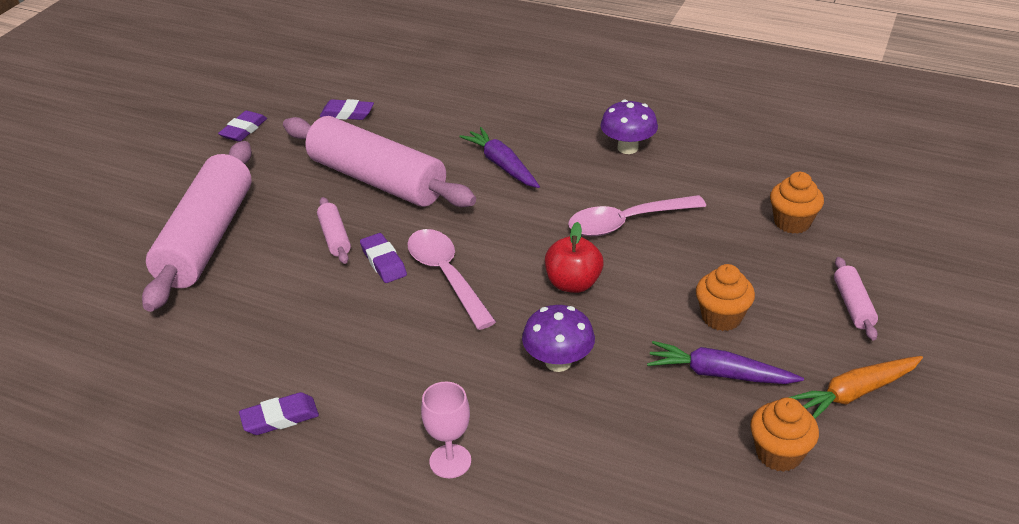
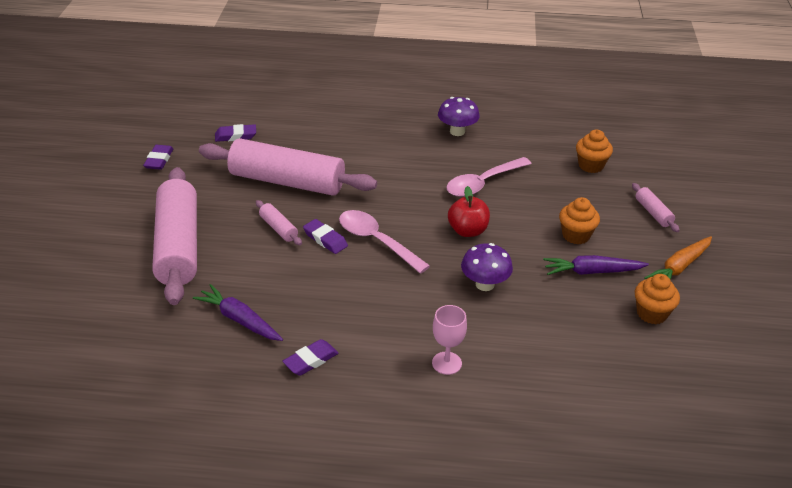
camera: 20 degrees left, 0 degrees up
purple carrot [460,127,540,188] -> purple carrot moved to [193,284,283,341]

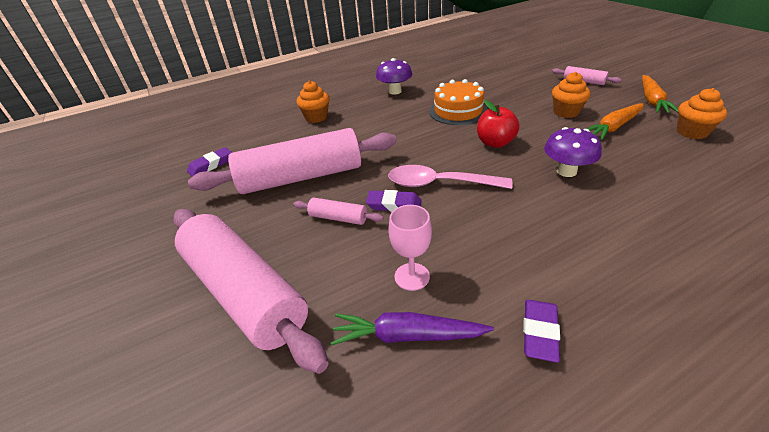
camera: 30 degrees left, 0 degrees up
purple eraser [143,145,174,170] -> none
pink goblet [432,305,467,375] -> pink goblet moved to [388,205,432,291]
pink spoon [446,157,532,197] -> orange cake [429,79,487,125]
purple carrot [543,255,649,275] -> orange carrot [587,103,644,140]
orange cupcake [576,129,613,173] -> orange cupcake moved to [297,81,330,123]

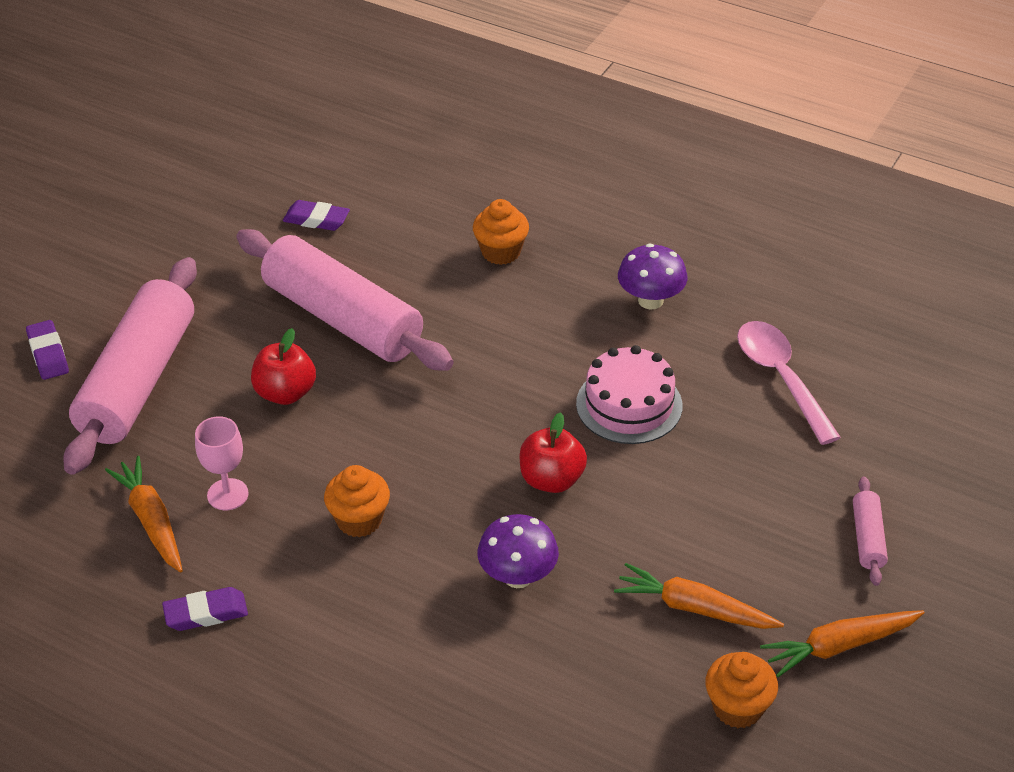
camera: 55 degrees right, 5 degrees up
pink rolling pin [293,198,384,225] -> red apple [251,328,316,405]
purple carrot [331,312,494,346] -> orange carrot [105,456,183,572]
purple eraser [366,190,422,212] -> purple eraser moved to [26,320,69,380]
pink spoon [388,165,513,189] -> pink spoon moved to [737,321,841,445]
orange cake [429,79,487,125] -> pink cake [576,345,682,444]
orange cupcake [552,72,590,118] -> orange cupcake moved to [324,465,390,537]

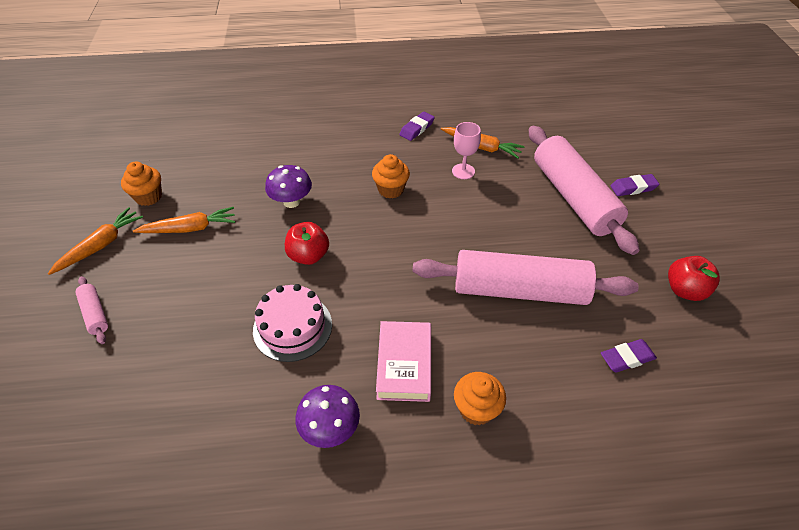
camera: 145 degrees right, 5 degrees up
purple eraser [26,320,69,380] -> purple eraser turned 45 degrees counterclockwise [610,174,660,196]
red apple [251,328,316,405] -> red apple moved to [668,256,720,301]
pink spoon [737,321,841,445] -> none
none -> pink book [376,321,431,402]

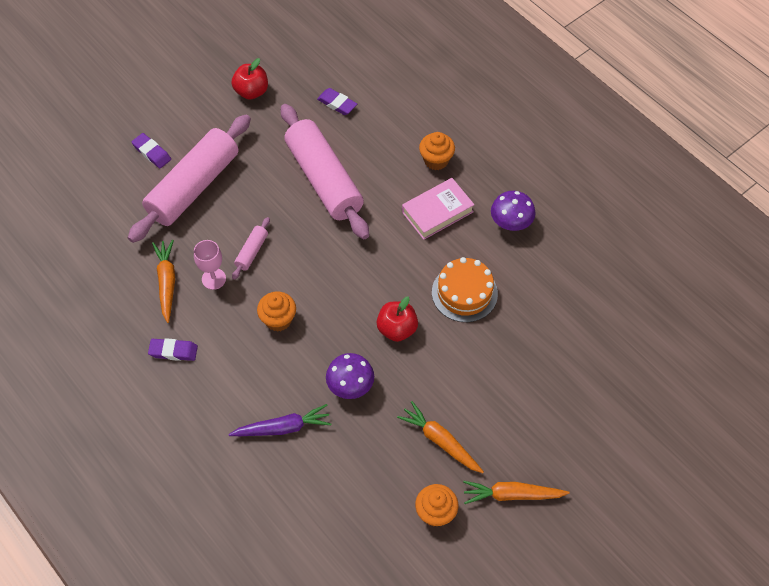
camera: 125 degrees left, 10 degrees up
pink rolling pin [75,276,108,344] -> pink rolling pin moved to [232,217,270,280]
pink cake [253,284,332,362] -> orange cake [432,257,498,322]
none -> purple carrot [228,404,331,436]

